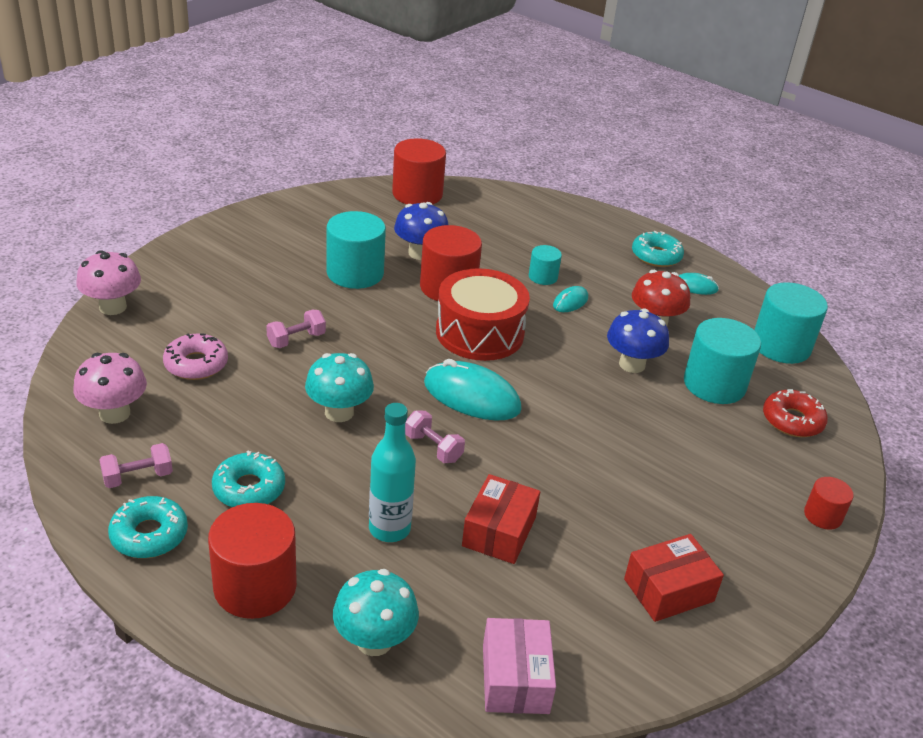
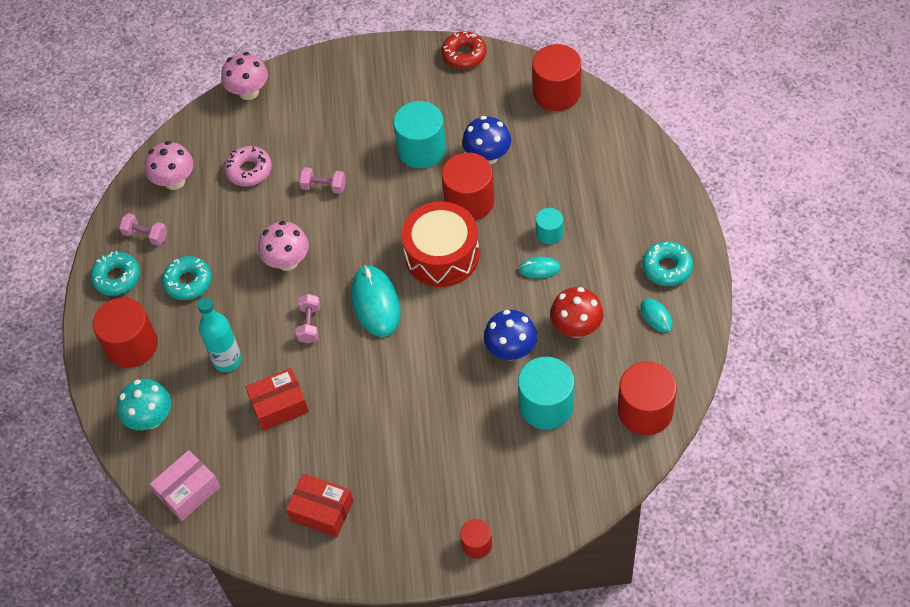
camera: 55 degrees right, 20 degrees up
turquoise mushroom [305,353,374,422] -> pink mushroom [258,221,309,271]
turquoise cylinder [754,282,828,364] -> red cylinder [618,362,677,435]
red donut [763,389,828,437] -> red donut moved to [441,31,487,69]

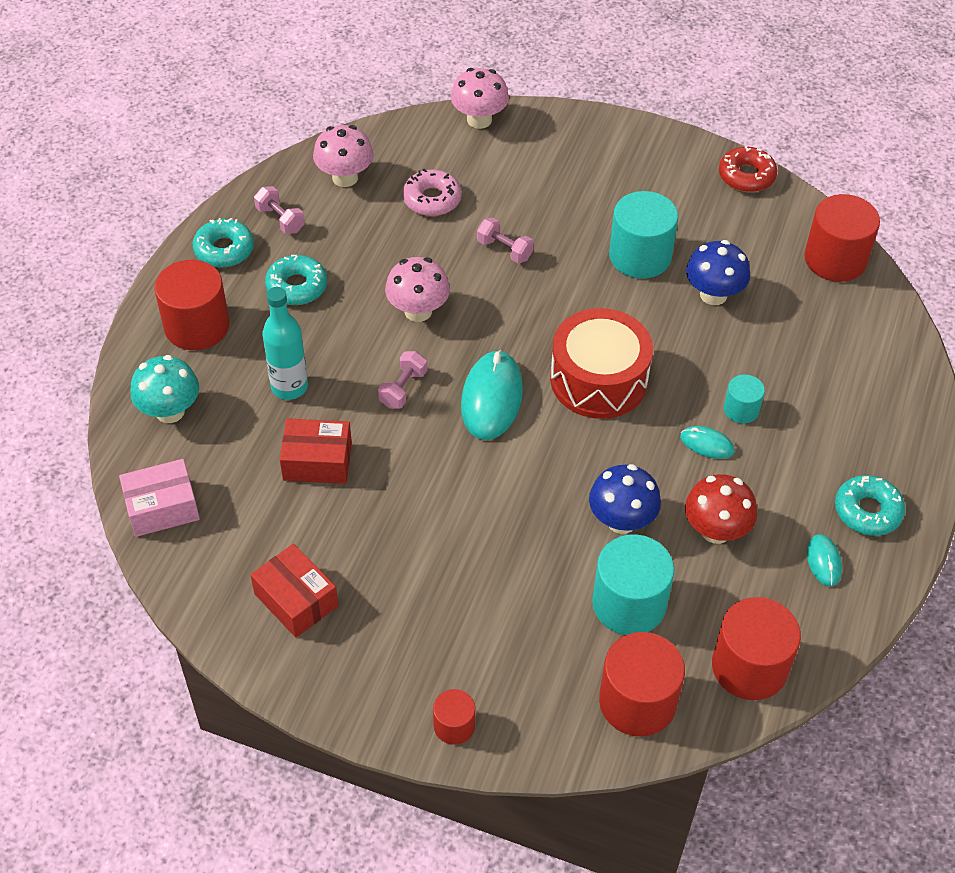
camera: 20 degrees right, 5 degrees down
red cylinder [441,153,494,220] -> red cylinder moved to [599,632,685,737]

